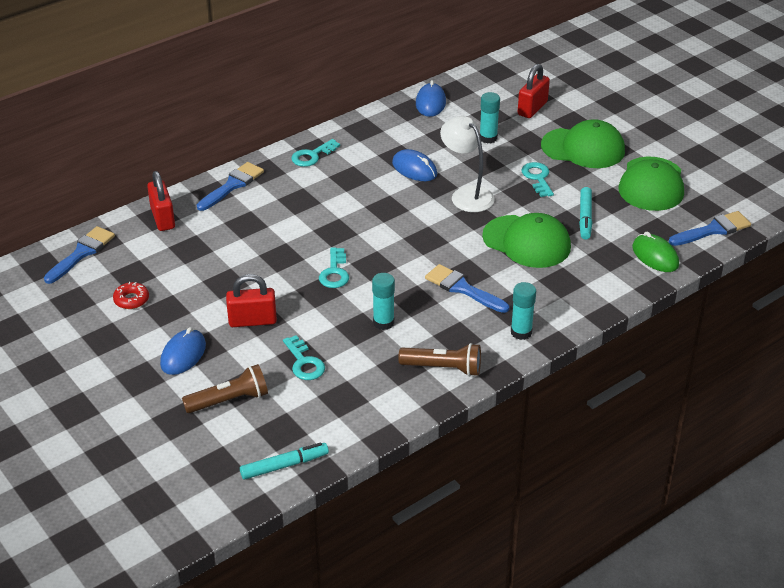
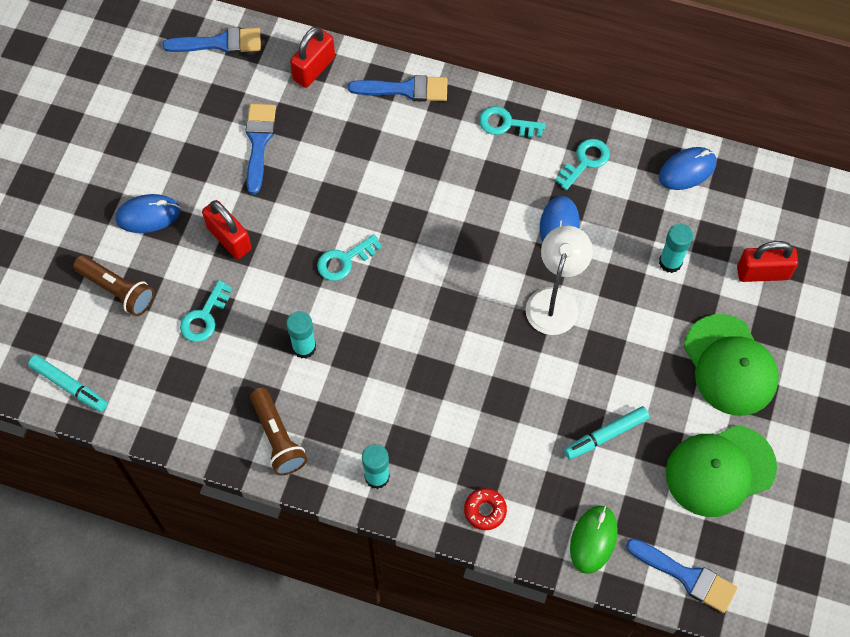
camera: 55 degrees right, 25 degrees up
red donut [113,282,149,309] -> red donut moved to [464,488,507,530]
blue brush [425,264,509,313] -> blue brush moved to [246,104,276,194]
green cap [482,213,571,268] -> none
turquoise key [522,162,554,197] -> turquoise key moved to [555,139,610,190]

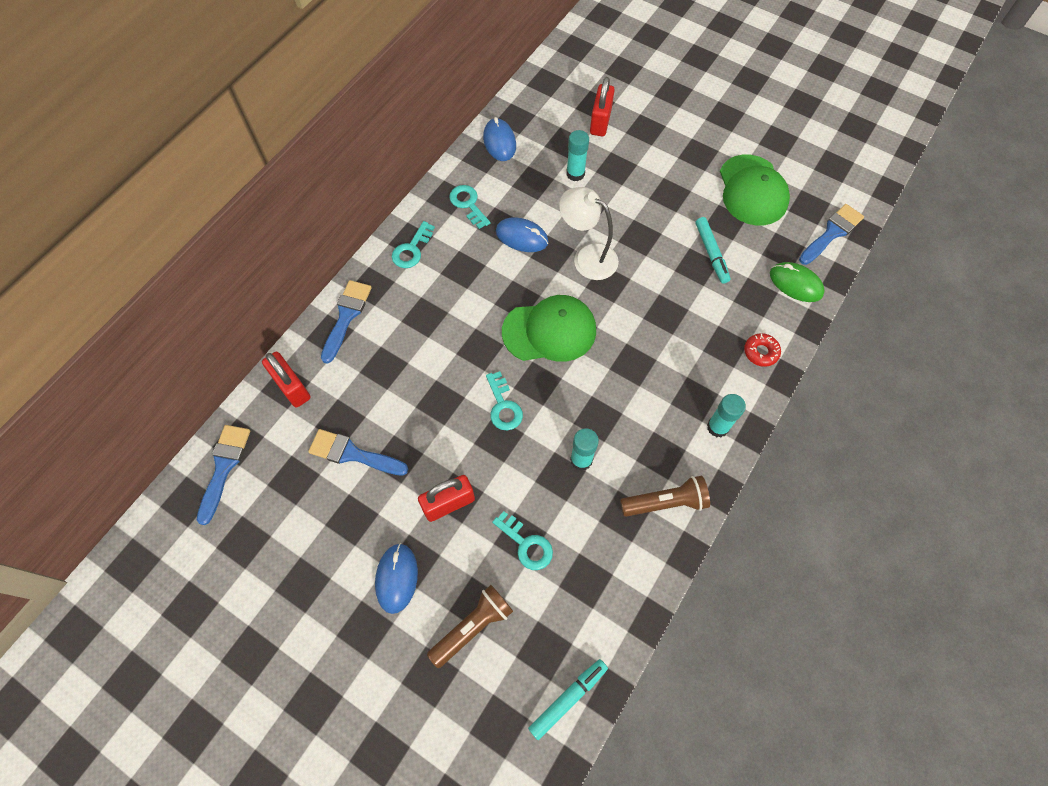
camera: 75 degrees left, 0 degrees up
green cap [684,314,779,416] -> green cap moved to [502,295,596,362]

